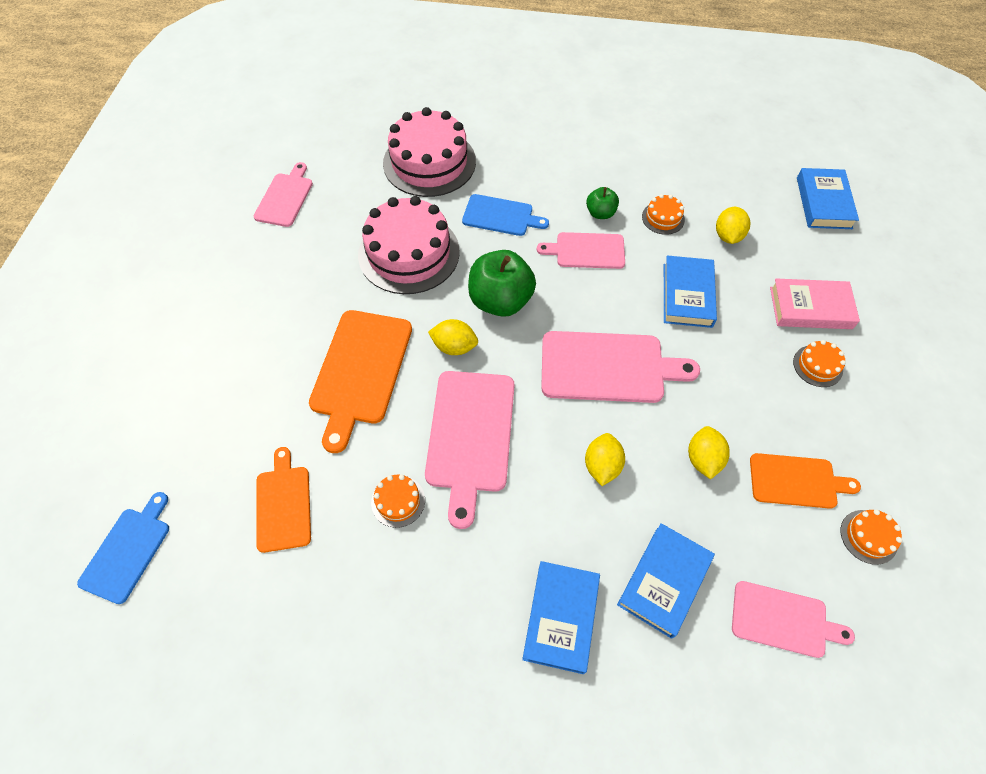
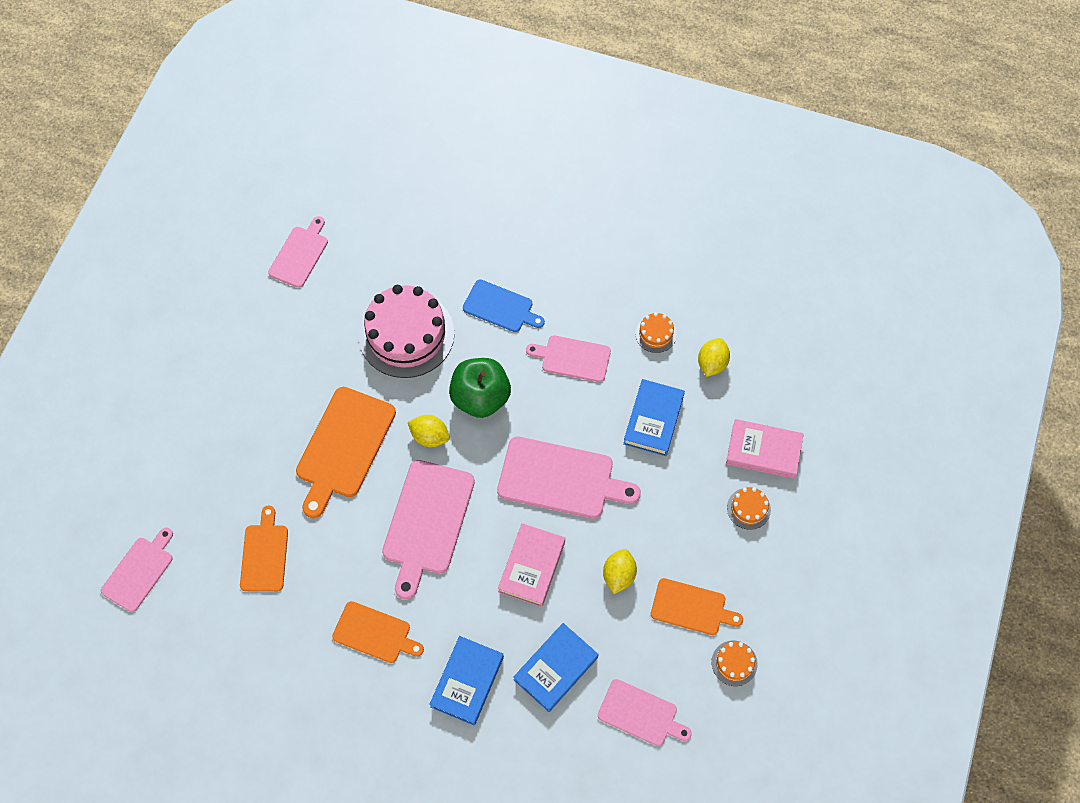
camera: 10 degrees right, 5 degrees up
blue cutting board [77,492,169,604] -> pink cutting board [101,527,173,612]
orange cake [371,474,425,528] -> none
pink cake [383,107,476,197] -> none
yellow lemon [585,433,625,486] -> pink book [498,523,565,607]
green apple [586,187,619,219] -> none
blue book [797,168,859,229] -> none
none -> orange cutting board [332,601,424,663]

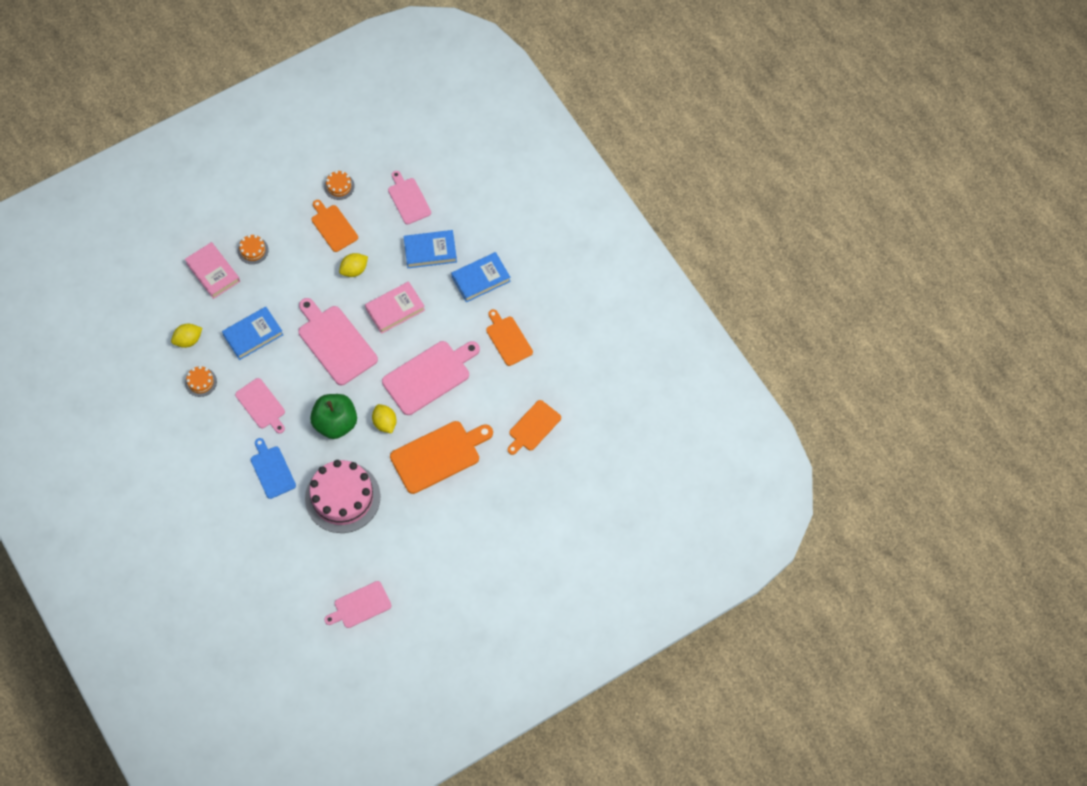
camera: 140 degrees left, 0 degrees up
pink cutting board [101,527,173,612] -> none

